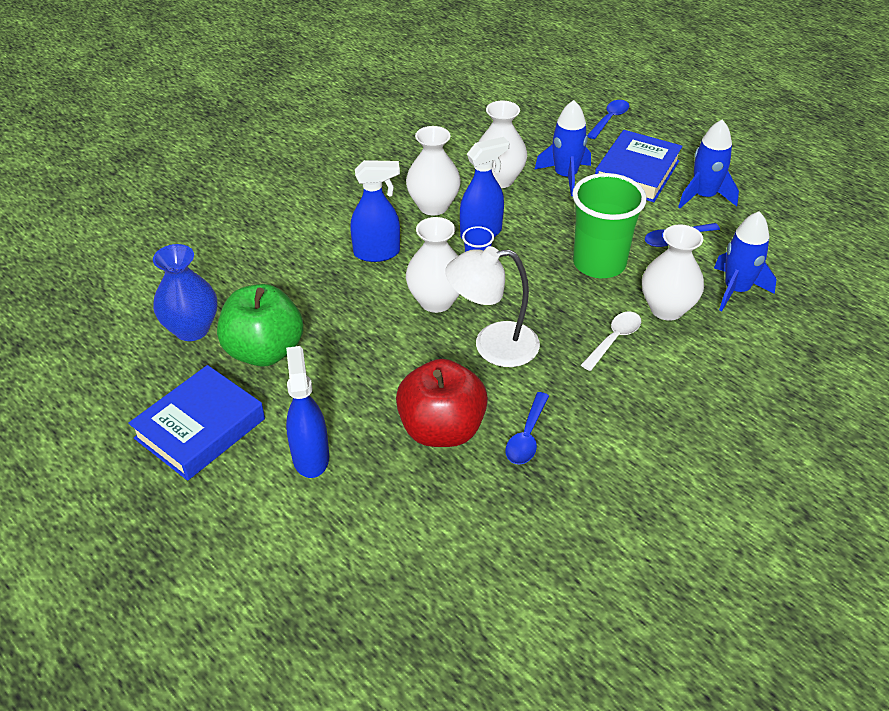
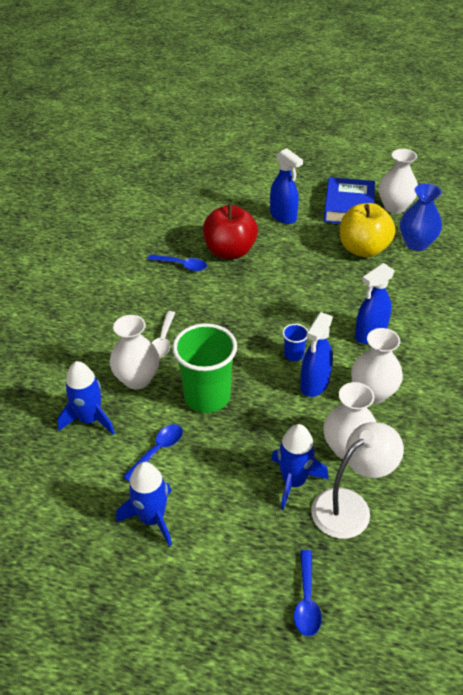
camera: 150 degrees right, 0 degrees up
green apple [217,284,303,367] -> yellow apple [340,203,396,257]
white vase [406,217,460,313] -> white vase moved to [379,149,418,214]
white lamp [445,246,540,367] -> white lamp moved to [311,422,404,539]
blue spoon [505,392,549,464] -> blue spoon turned 120 degrees clockwise [148,254,207,271]
blue book [595,130,682,202] -> none

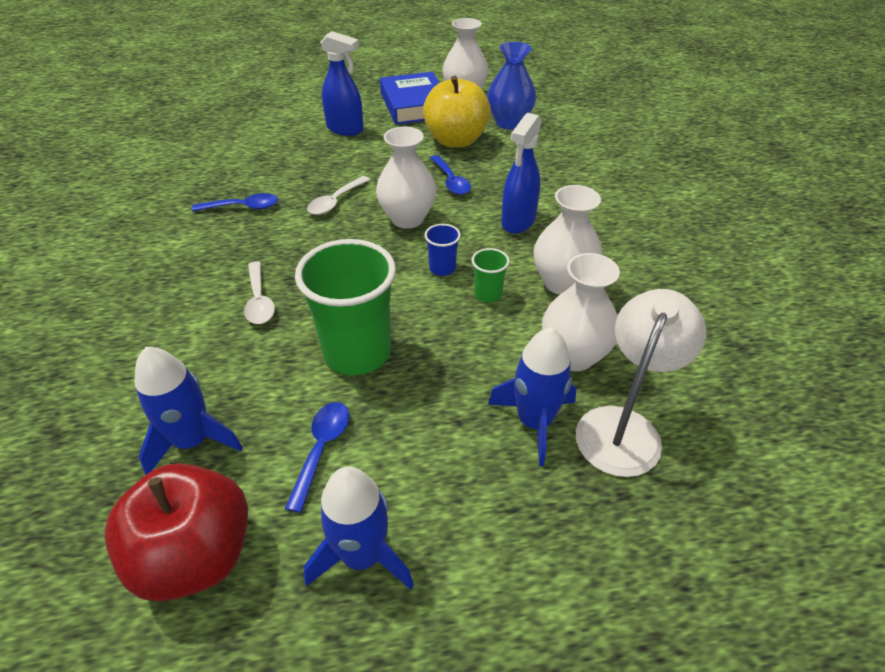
camera: 25 degrees left, 0 degrees up
white vase [109,315,160,390] -> white vase moved to [376,127,436,229]
red apple [203,204,258,259] -> red apple moved to [105,463,248,602]
blue spoon [294,550,322,636] -> blue spoon moved to [430,155,471,195]
blue spray bottle [300,312,333,397] -> green cup [472,248,510,302]
none -> white spoon [307,176,370,215]

